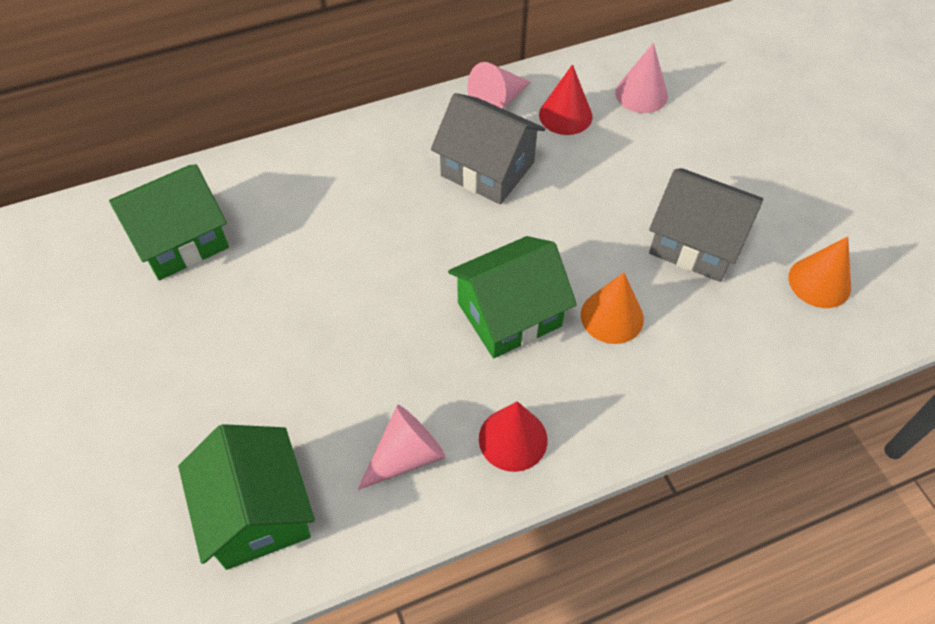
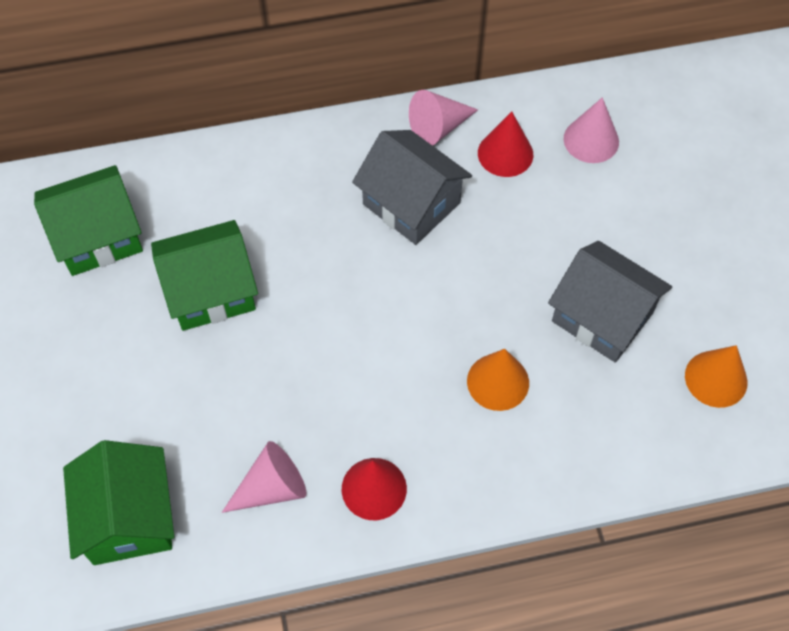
camera: 10 degrees right, 5 degrees up
green house [448,236,577,358] -> green house moved to [151,220,258,331]

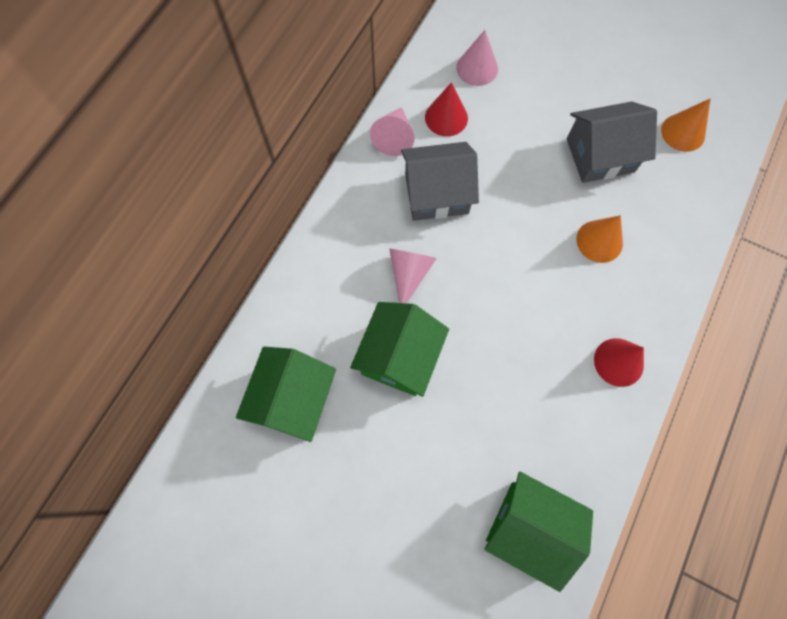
camera: 50 degrees left, 10 degrees up
pink cone [222,441,306,513] -> pink cone moved to [389,248,437,303]

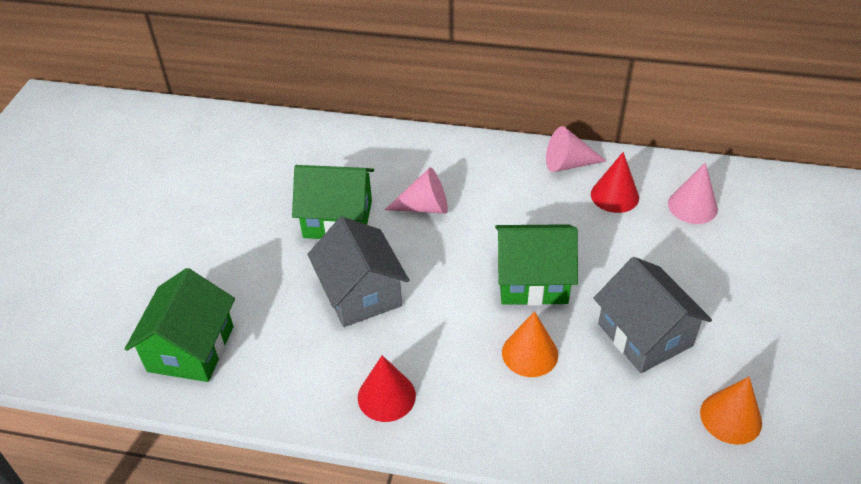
camera: 75 degrees right, 25 degrees down
green house [236,347,336,442] -> green house moved to [495,224,578,306]
grey house [401,142,479,221] -> grey house moved to [307,217,409,327]

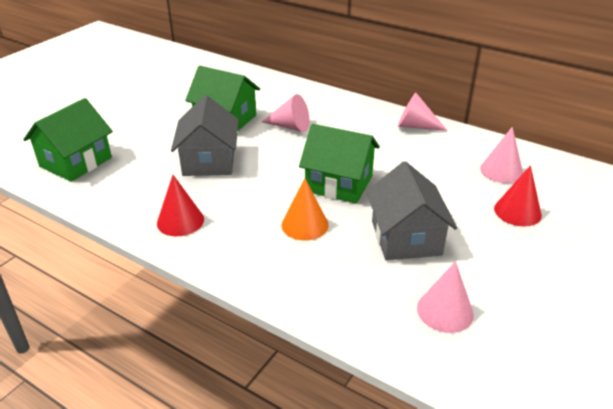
camera: 20 degrees right, 10 degrees down
red cone [591,152,639,213] -> red cone moved to [494,165,542,227]
orange cone [700,377,762,445] -> pink cone [417,261,474,333]

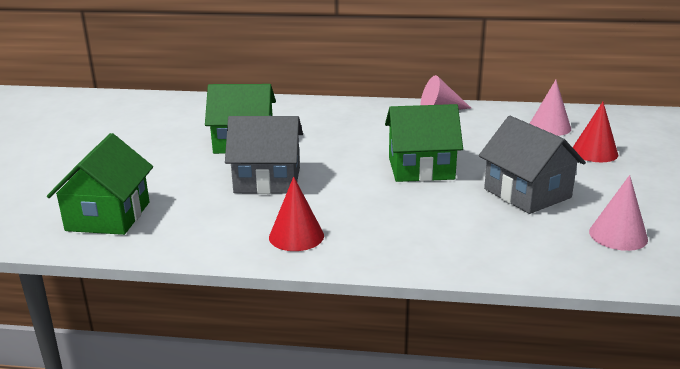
camera: 25 degrees left, 10 degrees down
grey house [171,95,239,176] -> grey house turned 60 degrees counterclockwise [225,116,303,194]
pink cone [262,94,309,132] -> none
orange cone [282,178,329,241] -> none

